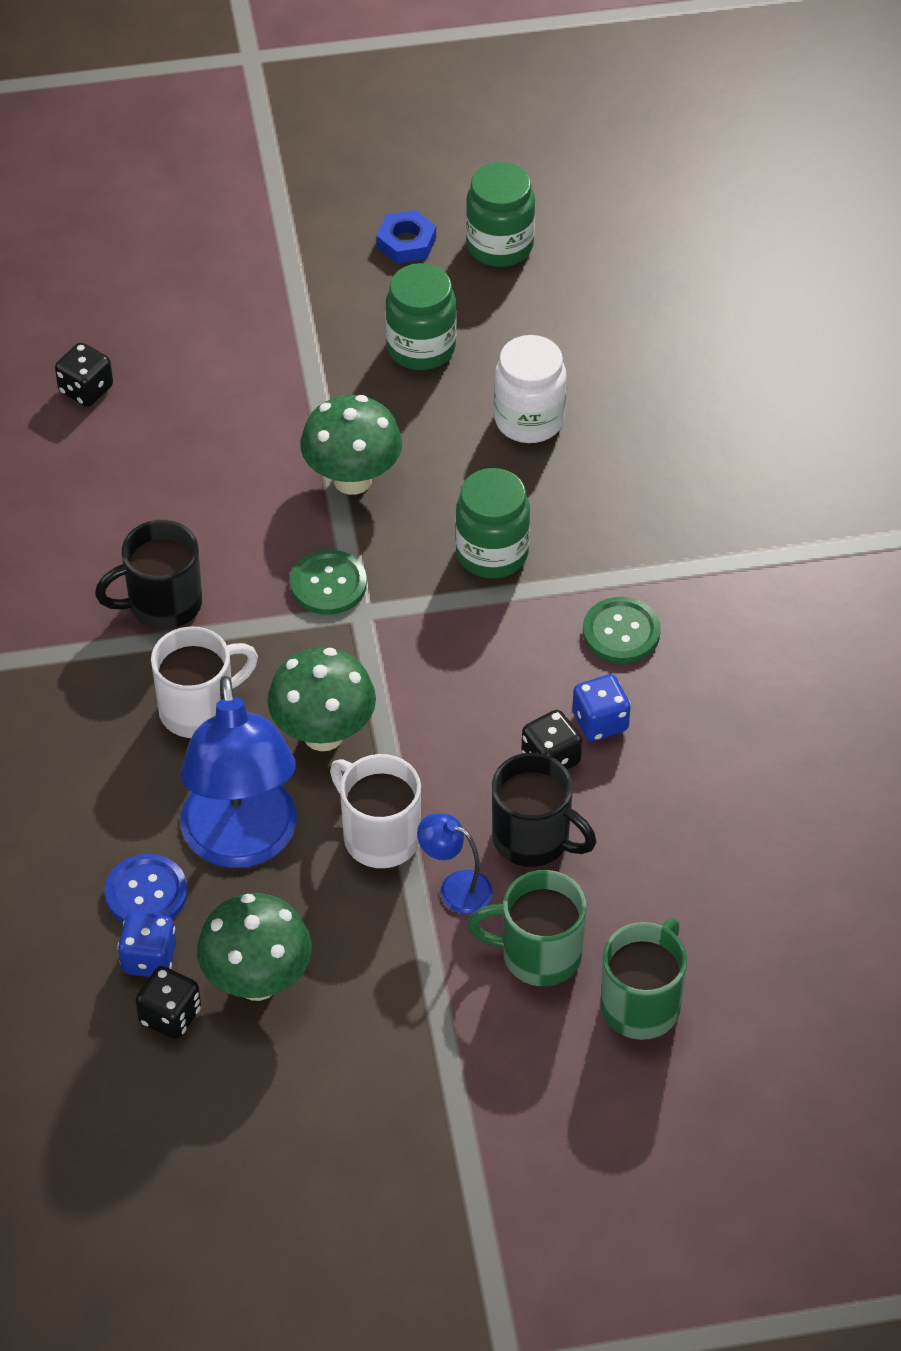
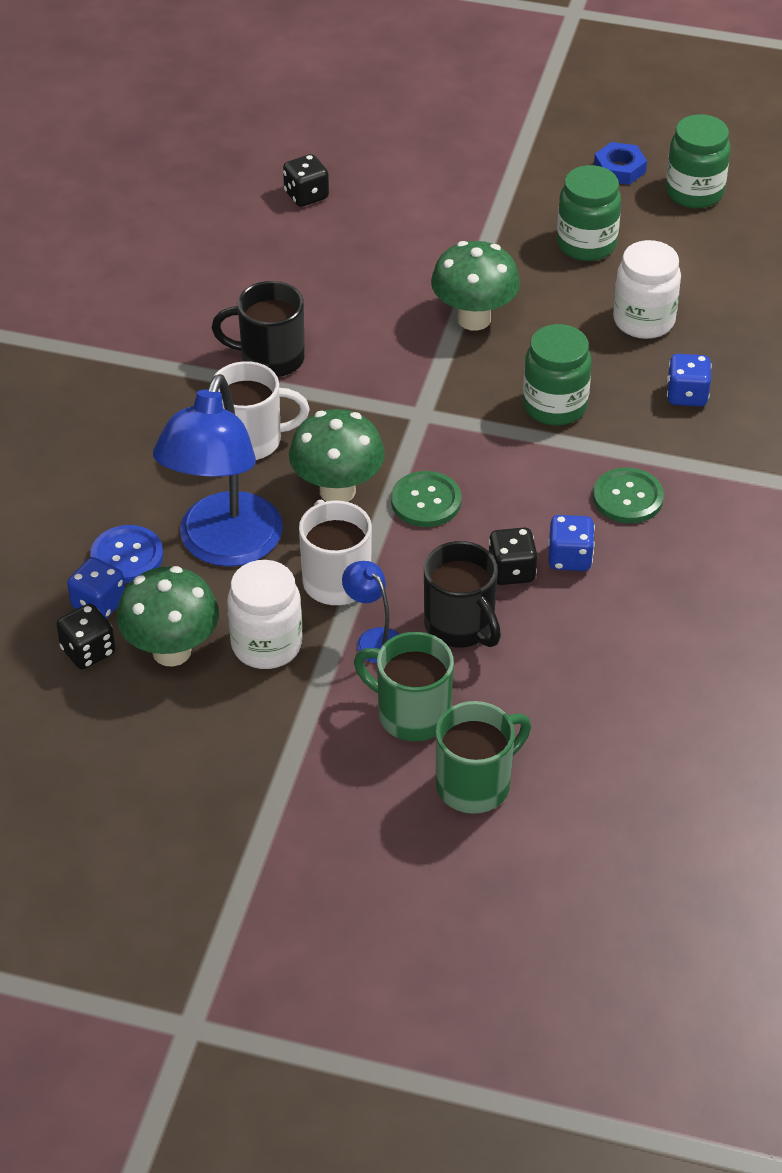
camera: 25 degrees right, 5 degrees down
green button [290,550,367,615] -> green button moved to [391,471,461,527]
none -> white jar [227,560,302,669]
none -> blue dice [667,354,711,407]

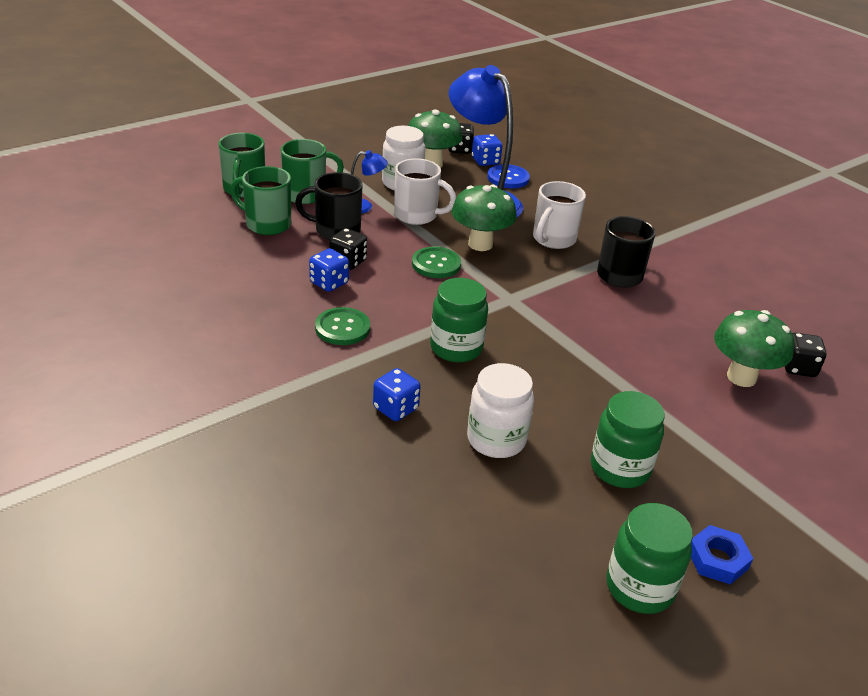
camera: 125 degrees right, 10 degrees down
green mushroom [431,241,520,331] -> green mushroom moved to [714,310,794,387]
none -> green mug [230,166,291,235]

